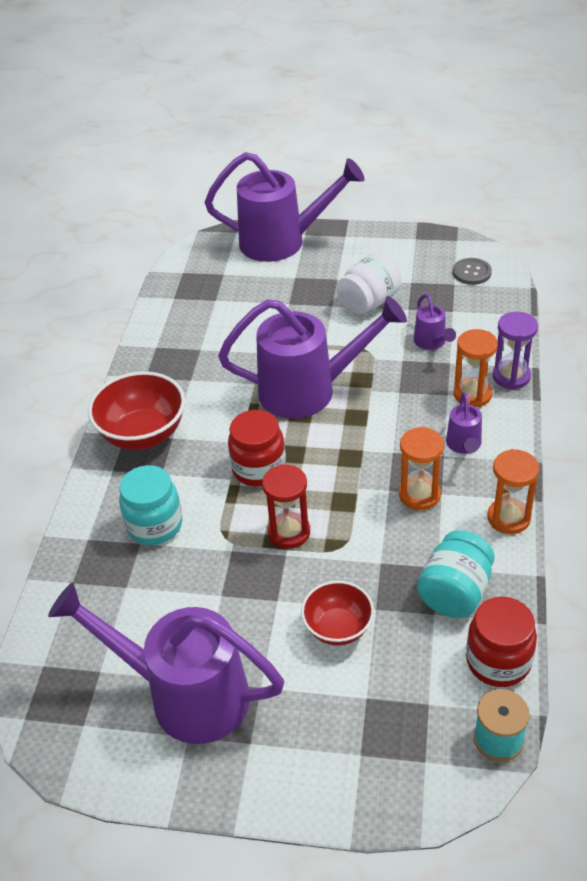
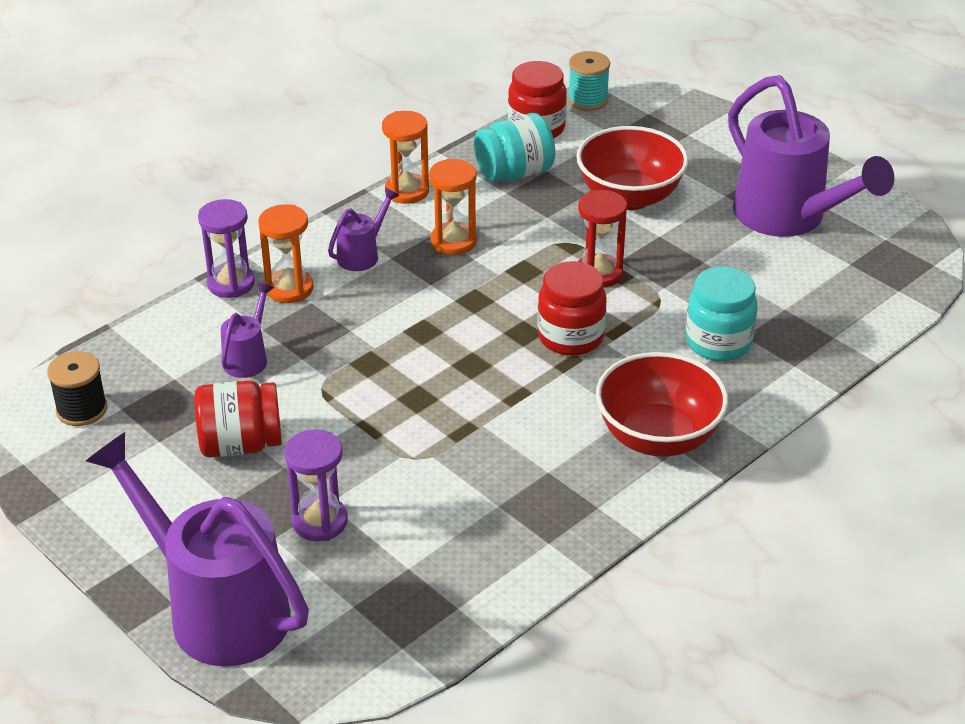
camera: 145 degrees left, 5 degrees down
purple watering can [218,296,407,419] -> none
red bowl [301,581,374,646] -> red bowl [577,126,689,210], size x1.59
white jar [336,252,402,315] -> red jar [194,380,282,458]
grey button [453,258,492,285] -> black spool [47,351,107,426]
none -> purple hourglass [284,429,348,541]

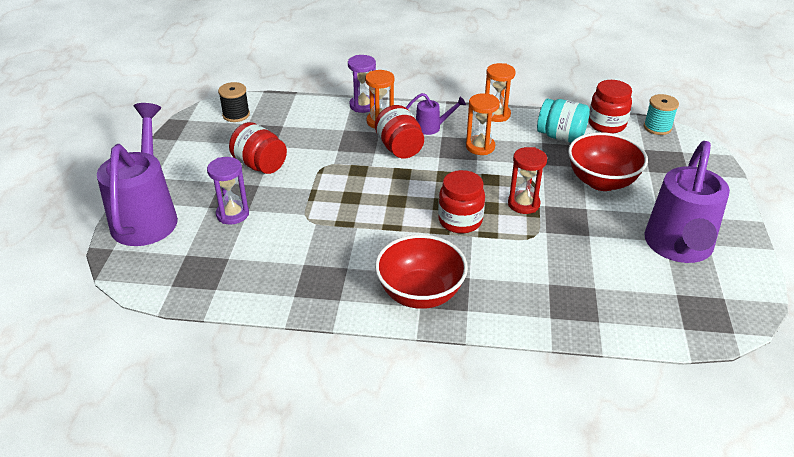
camera: 50 degrees right, 0 degrees up
purple watering can [221,282,274,378] -> none
turquoise jar [686,267,758,361] -> none
none -> red jar [375,105,424,158]

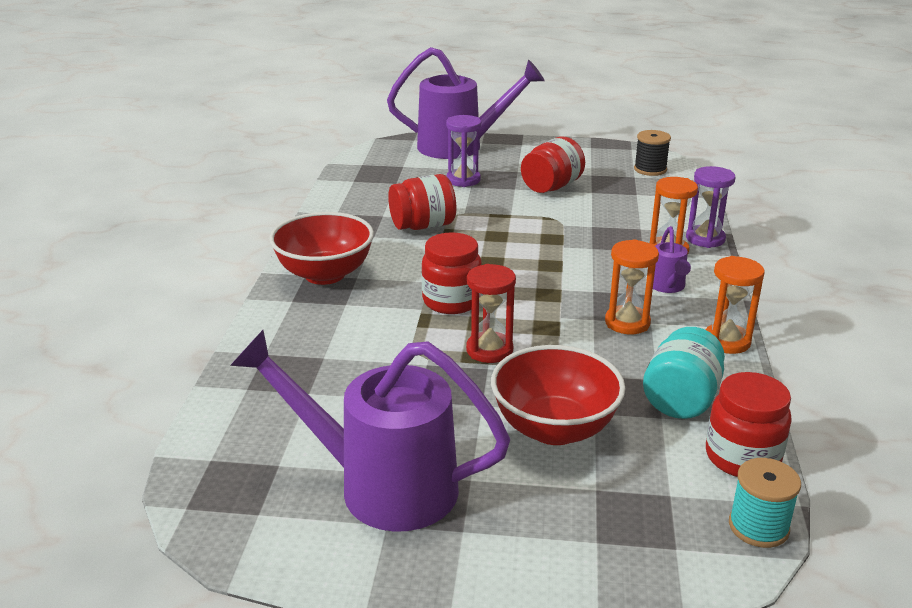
camera: 90 degrees right, 10 degrees down
red jar [375,105,424,158] -> red jar moved to [388,174,456,230]

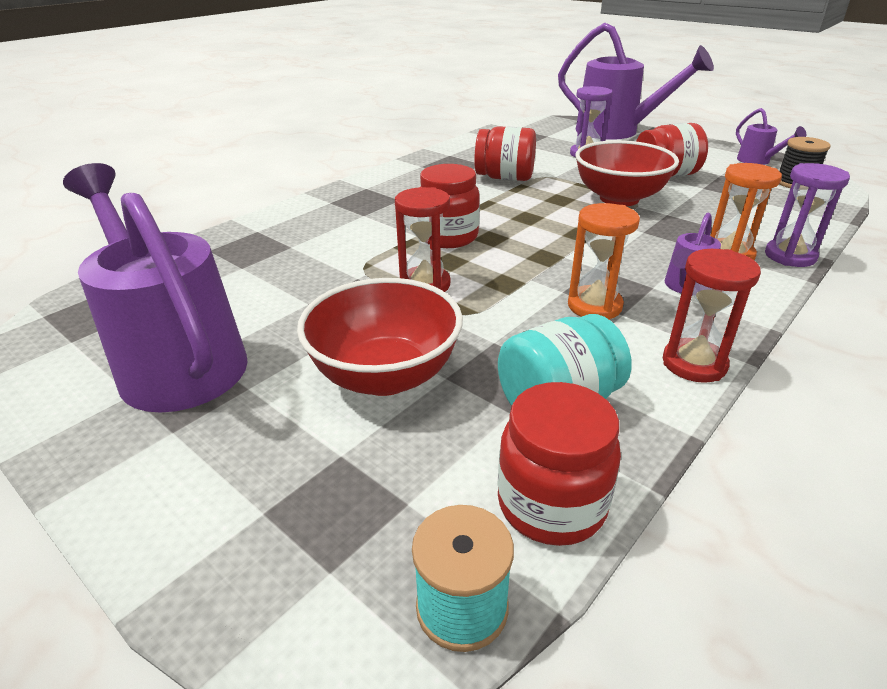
camera: 35 degrees right, 5 degrees up
red bowl [269,212,374,285] -> red bowl moved to [575,140,679,206]
orange hourglass [706,256,765,354] -> red hourglass [663,249,761,383]
none -> purple watering can [736,108,806,165]

